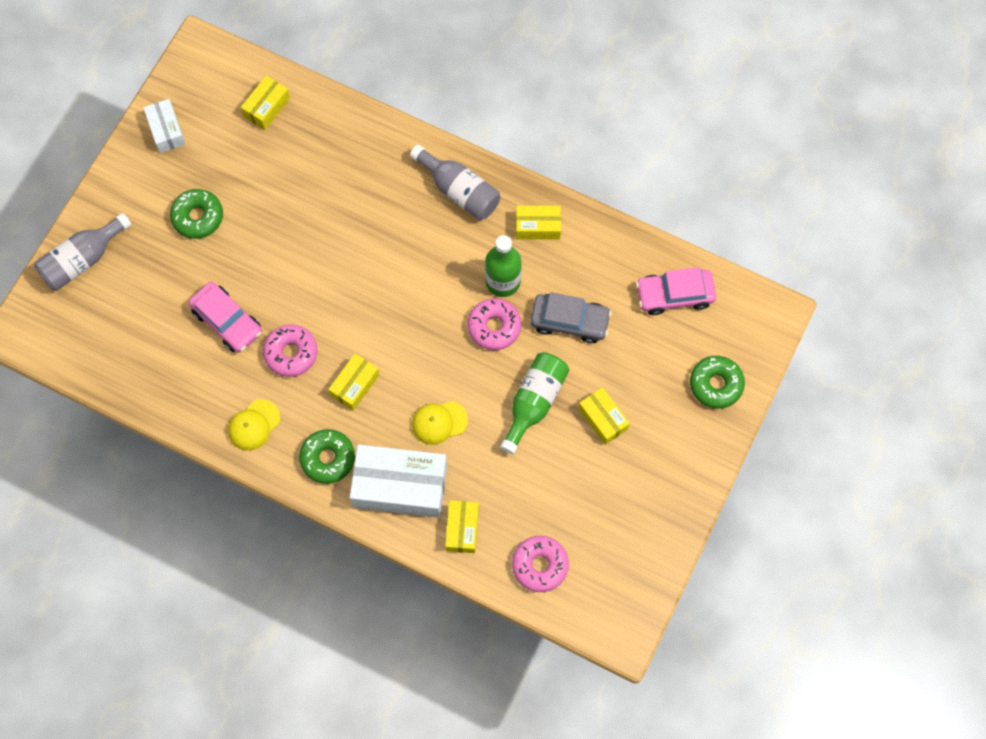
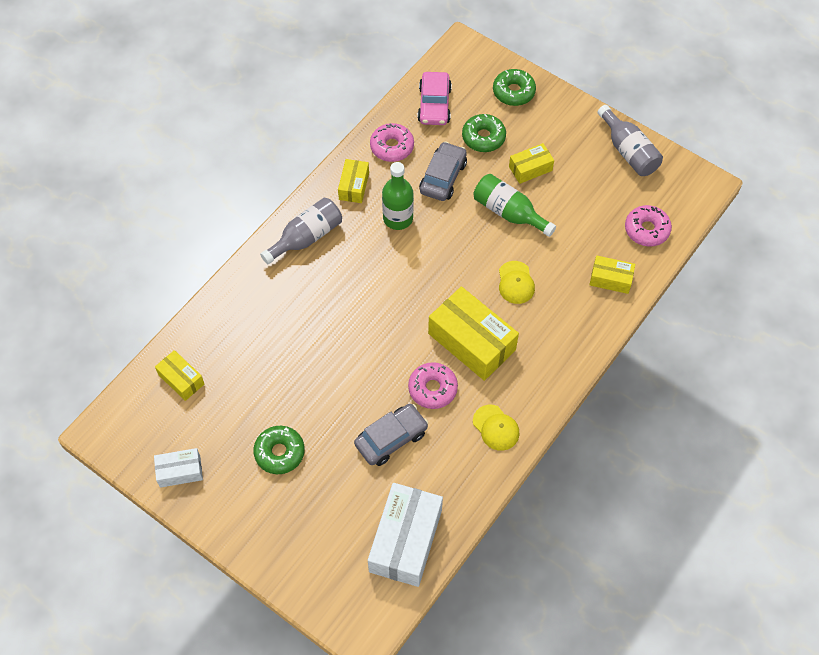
camera: 80 degrees left, 10 degrees down
grey bottle [34,213,132,291] -> grey bottle moved to [597,105,663,176]
pink car [189,282,262,353] -> grey car [354,404,429,466]
green donut [299,429,355,484] -> green donut moved to [462,114,506,152]
yellow box [328,354,379,411] -> yellow box [428,286,519,381], size x1.88
white box [350,445,447,518] -> white box moved to [368,483,443,587]
pink donut [468,298,521,350] -> pink donut moved to [370,123,414,162]

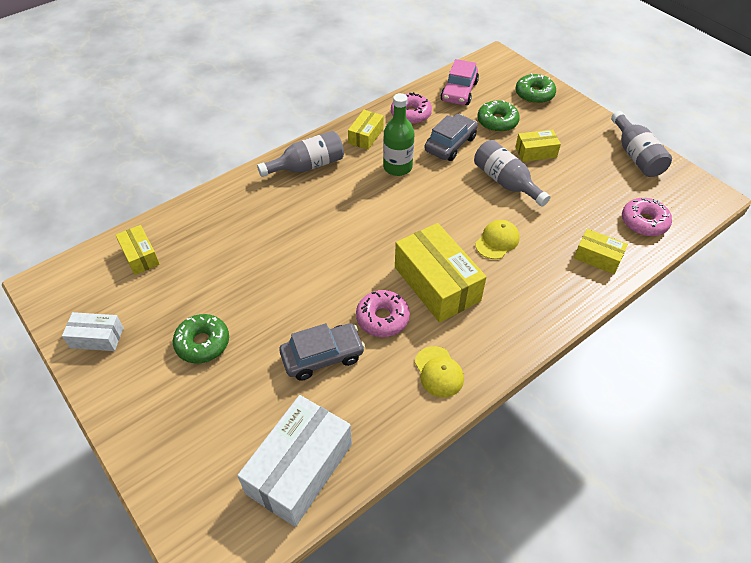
camera: 15 degrees right, 10 degrees down
green bottle [473,174,556,237] -> grey bottle [474,140,550,207]
yellow cap [499,261,535,304] -> yellow cap turned 150 degrees counterclockwise [475,220,520,259]

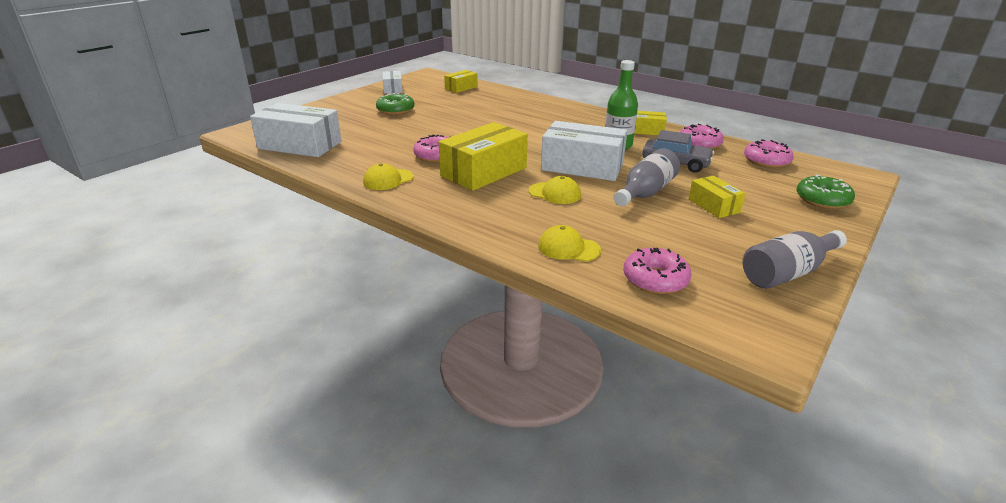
camera: 75 degrees right, 20 degrees down
grey bottle [257,131,344,177] -> none
grey car [279,323,365,381] -> none
pink car [440,59,479,105] -> pink donut [744,139,794,168]
green donut [477,100,520,132] -> none
yellow box [574,229,628,274] -> yellow cap [538,225,601,261]
none -> white box [541,121,627,181]

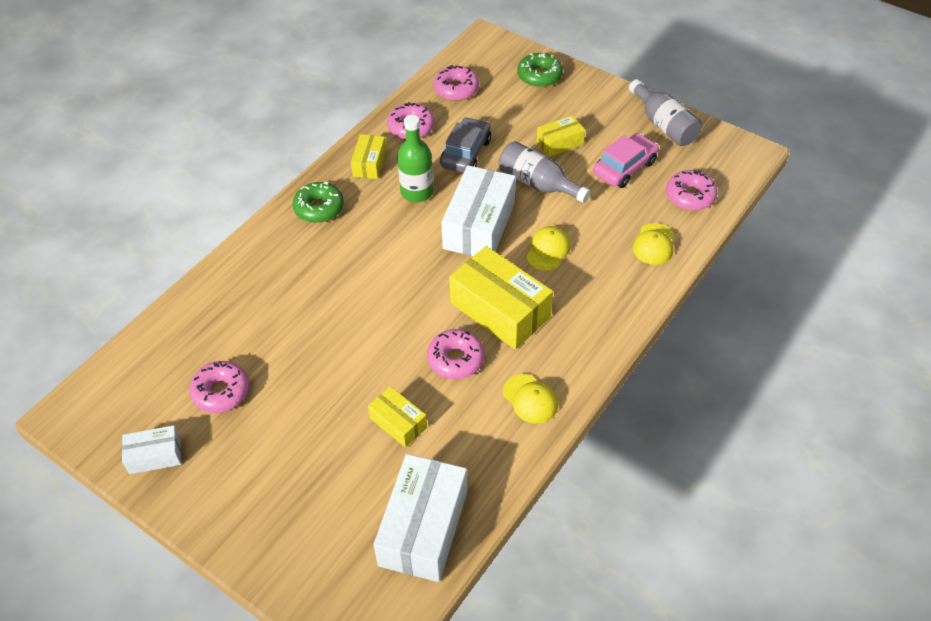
camera: 90 degrees left, 20 degrees up
green donut [376,93,415,115] -> green donut moved to [293,182,344,223]
yellow box [444,70,478,93] -> yellow box moved to [368,386,427,447]
none -> pink donut [189,361,249,413]
none -> pink car [593,133,659,188]

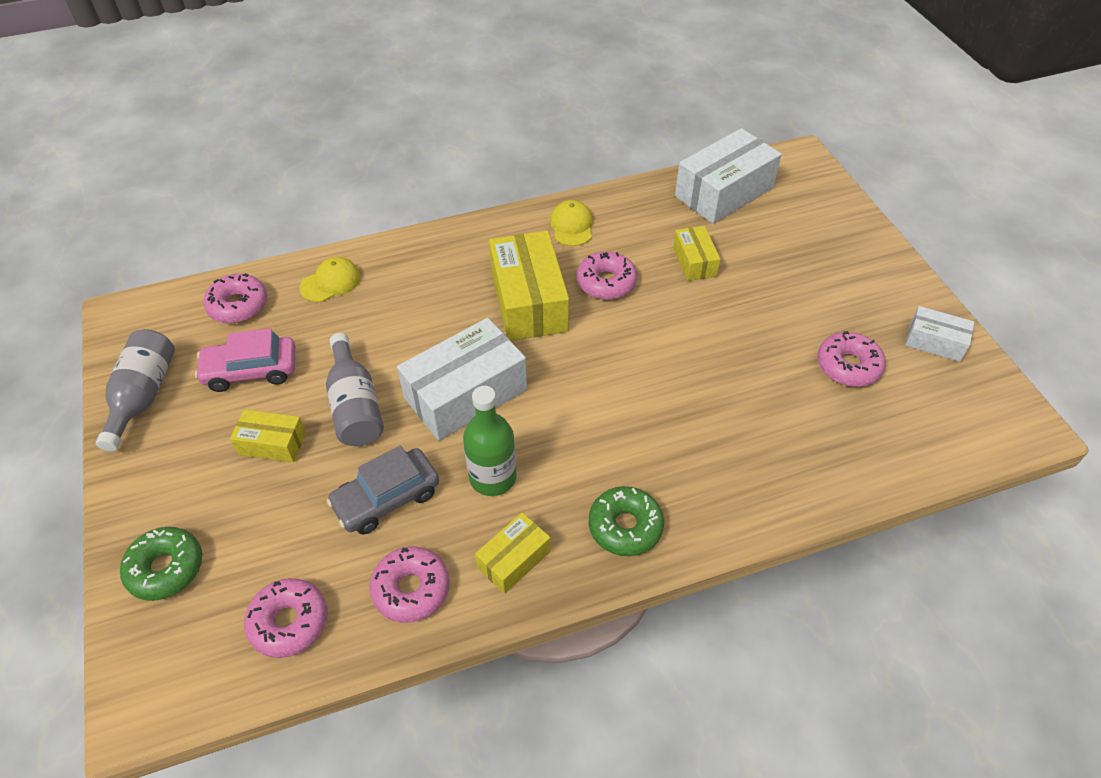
camera: 145 degrees left, 0 degrees up
yellow cap [526,226,571,271] -> none

